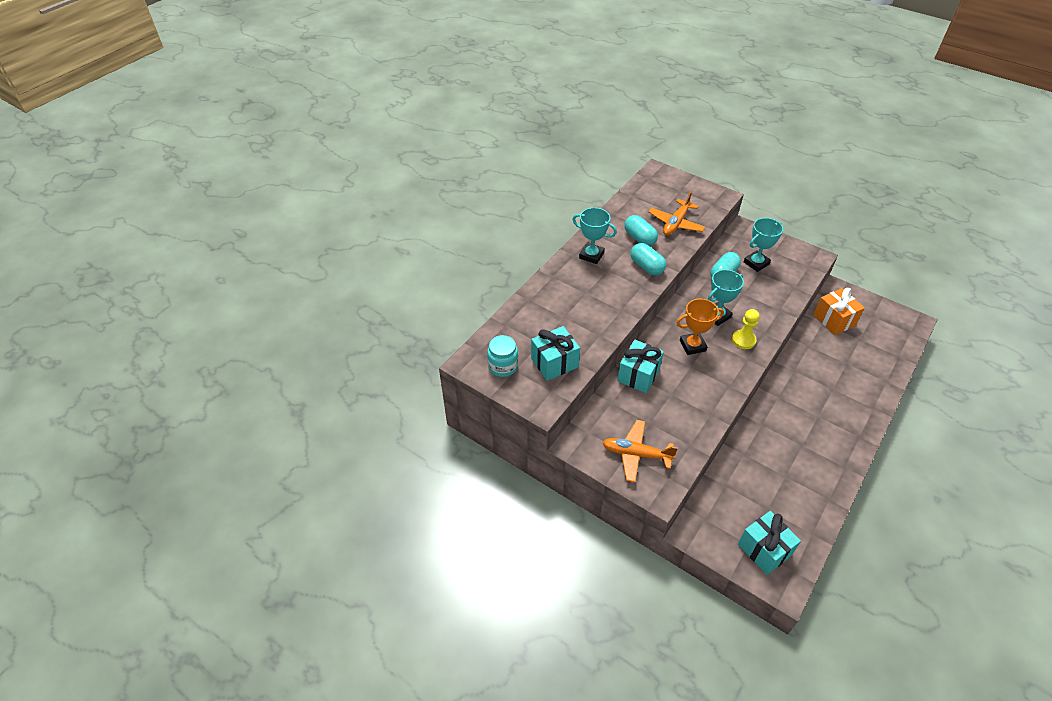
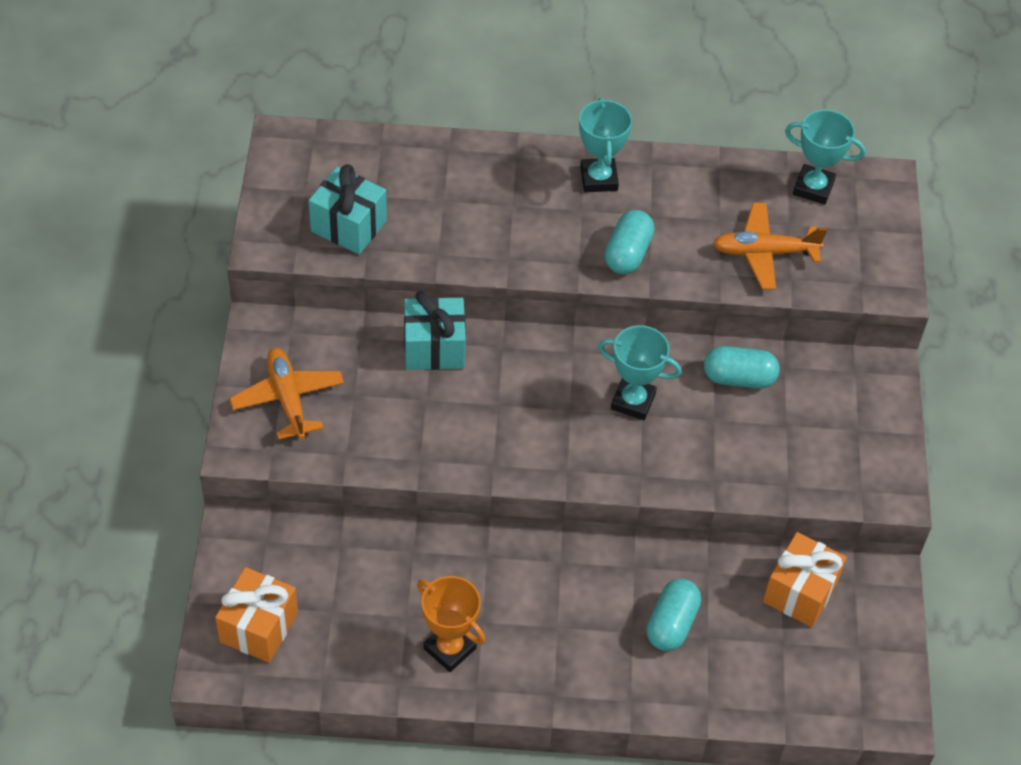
camera: 55 degrees right, 5 degrees up
turquoise jar [487,335,518,377] -> none
turquoise capsule [624,215,658,246] -> turquoise capsule moved to [646,579,701,651]
orange trophy [676,299,724,355] -> orange trophy moved to [417,576,485,672]
yellow pawn [732,309,760,349] -> none
turquoise gift [738,511,801,575] -> orange gift [215,567,298,663]
turquoise trophy [744,218,783,272] -> turquoise trophy moved to [785,110,866,205]

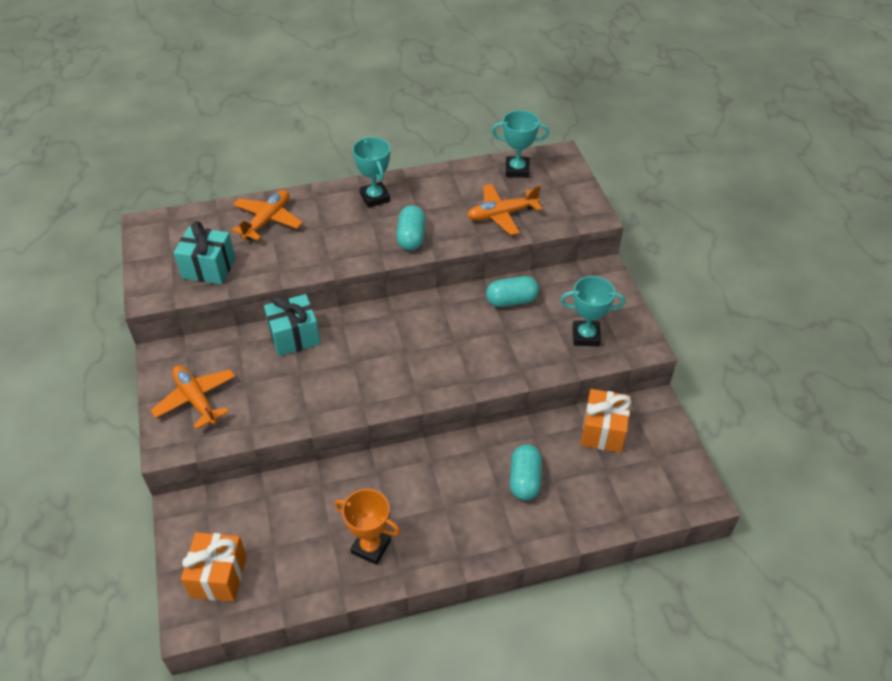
camera: 15 degrees left, 5 degrees down
turquoise trophy [598,325,682,420] -> turquoise trophy moved to [560,276,625,347]
none -> orange plane [232,190,303,241]

